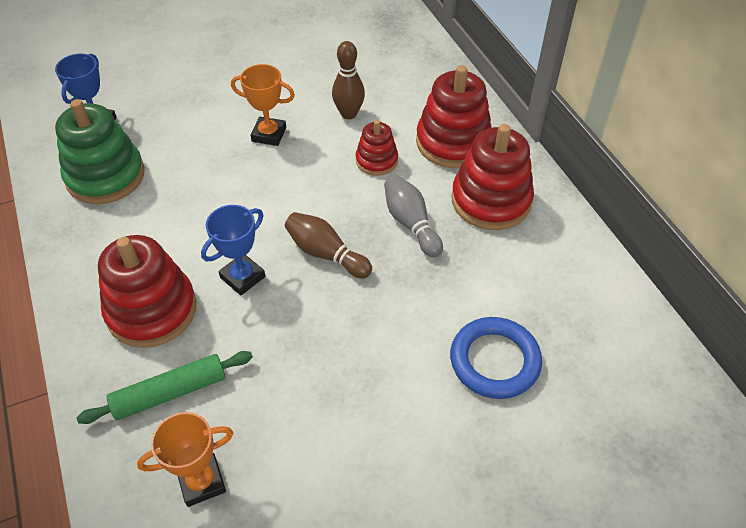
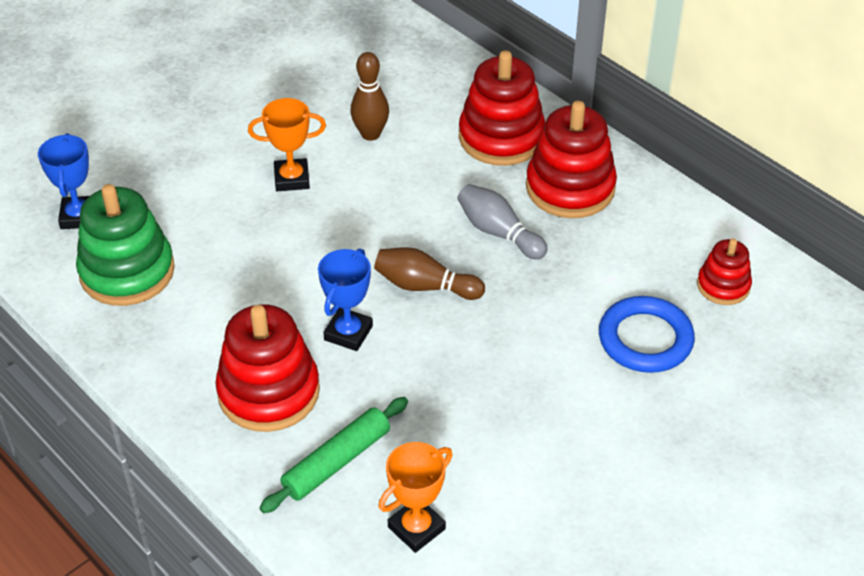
camera: 20 degrees left, 5 degrees down
red stacking toy [356,120,398,176] -> red stacking toy moved to [697,239,752,305]

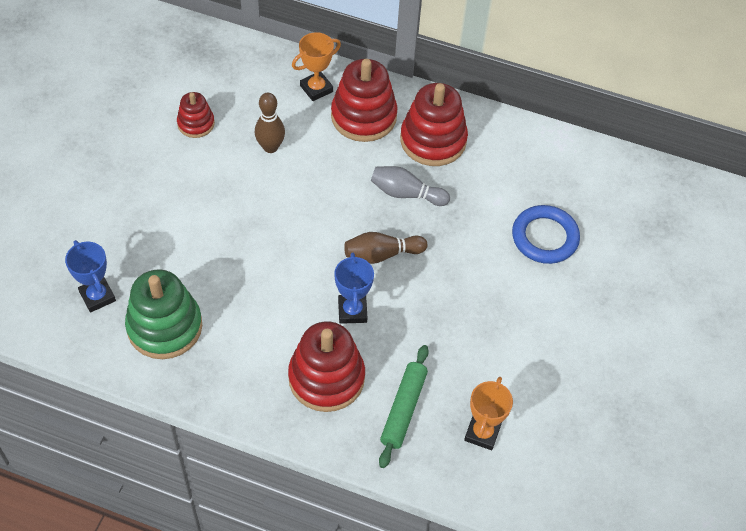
camera: 30 degrees left, 10 degrees up
orange trophy [248,98,326,191] -> orange trophy moved to [292,32,341,101]
red stacking toy [697,239,752,305] -> red stacking toy moved to [177,92,215,138]

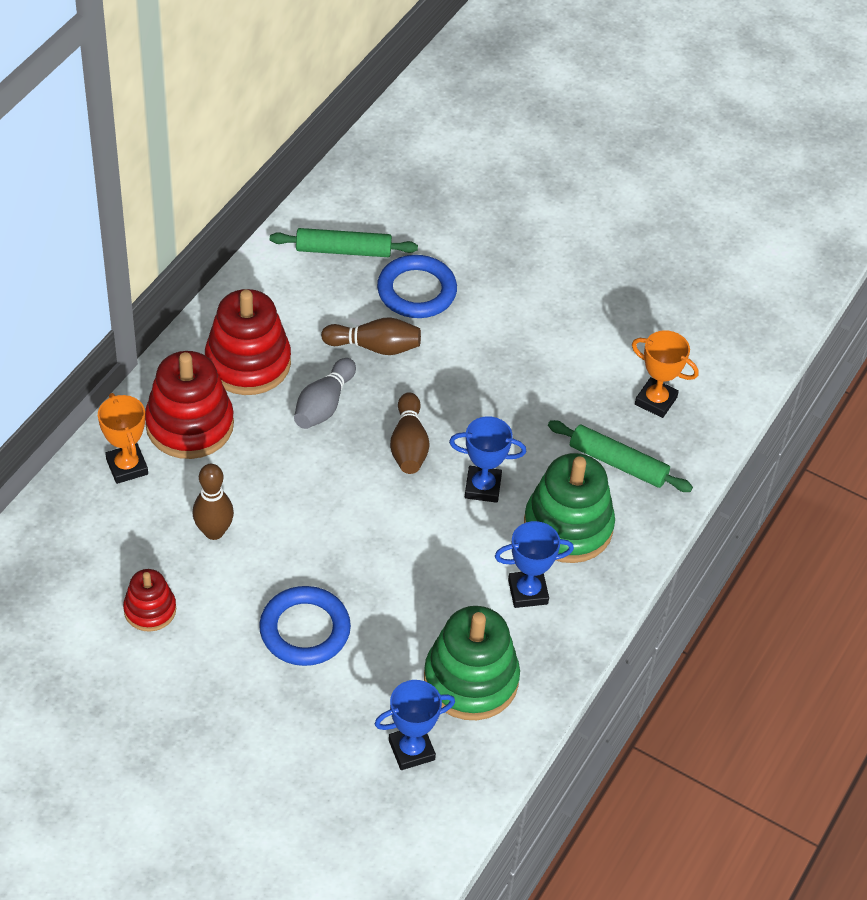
camera: 80 degrees left, 5 degrees down
red stacking toy [288,321,365,412] -> green stacking toy [524,453,615,563]
none -> blue ring [259,586,351,666]
none -> green rolling pin [270,228,418,257]
none -> brown bowling pin [321,317,421,355]
none -> blue trophy [495,521,574,608]

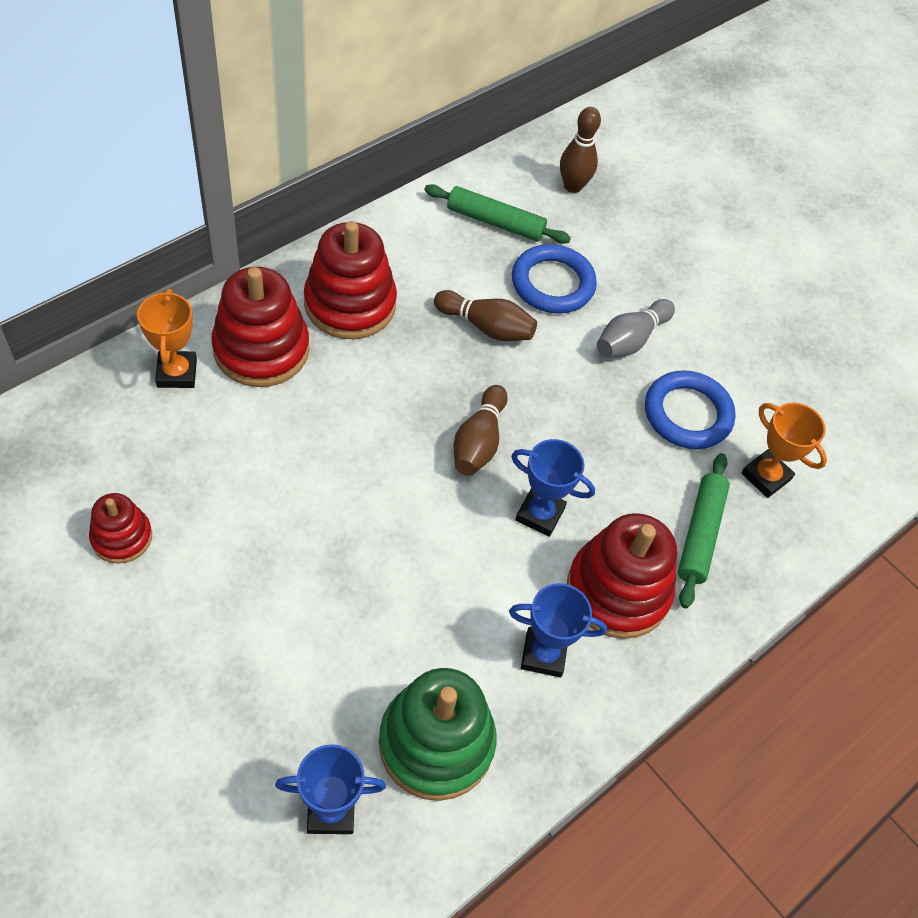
camera: 15 degrees right, 5 degrees up
brown bowling pin [193,464,234,540] -> brown bowling pin moved to [560,107,601,193]
blue ring [259,586,351,666] -> blue ring moved to [645,370,736,449]
grey bowling pin [294,358,356,429] -> grey bowling pin moved to [597,299,675,358]
green stacking toy [524,453,615,563] -> red stacking toy [567,513,677,639]
green rolling pin [548,420,693,492] -> green rolling pin turned 60 degrees clockwise [678,453,730,608]

